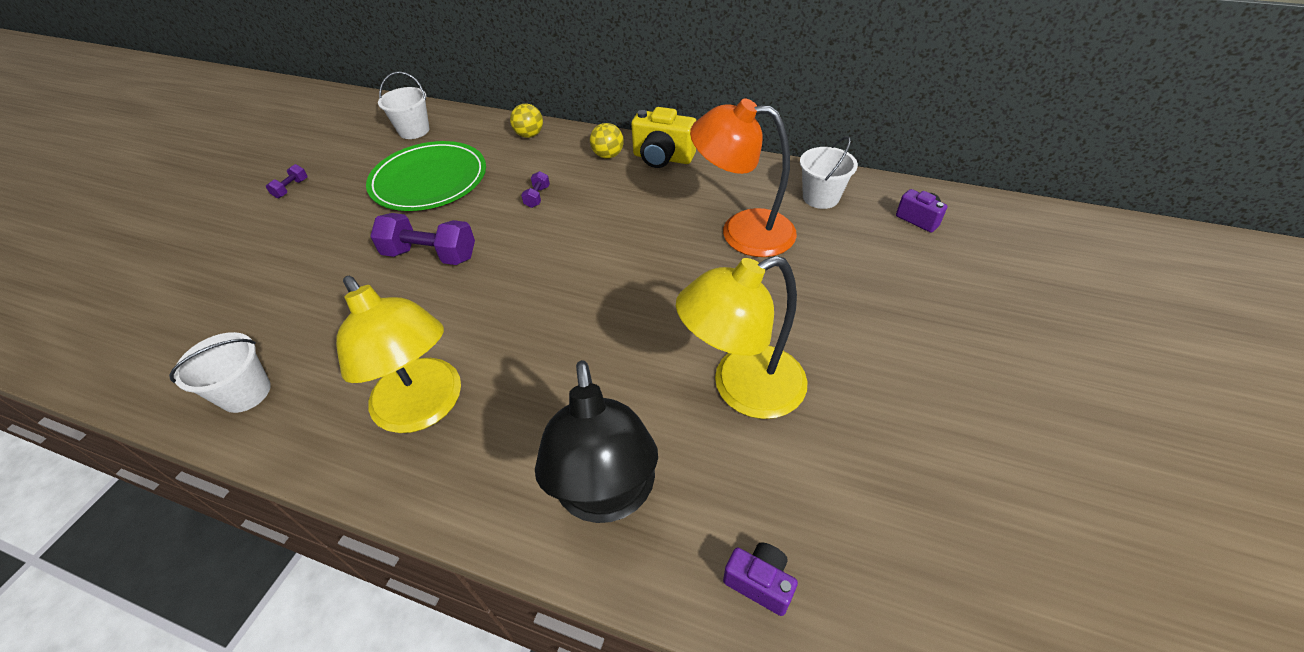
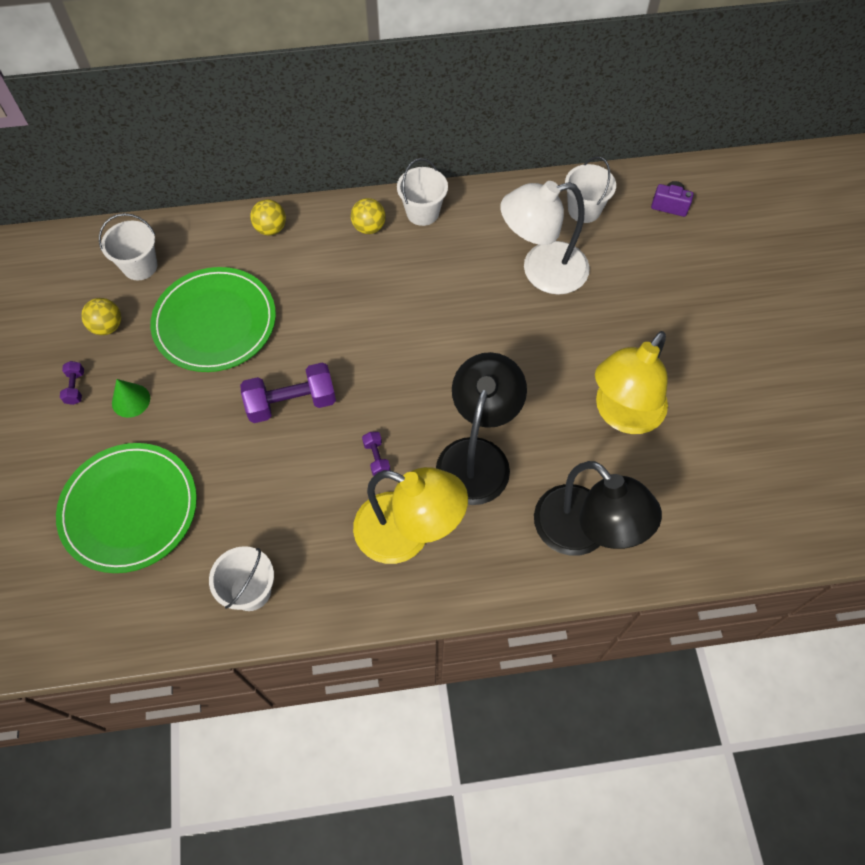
camera: 30 degrees left, 15 degrees up
purple dumbbell [521,171,550,208] -> purple dumbbell moved to [362,432,390,476]
yellow camera [631,107,696,168] -> white bucket [397,158,448,226]
orange lamp [690,98,797,257] -> white lamp [500,181,590,295]
purple camera [723,542,798,616] -> none
none -> green plate [56,443,197,573]
none -> yellow ball [81,298,121,335]
none -> green cone [112,379,150,418]
none -> black lamp [436,352,527,505]

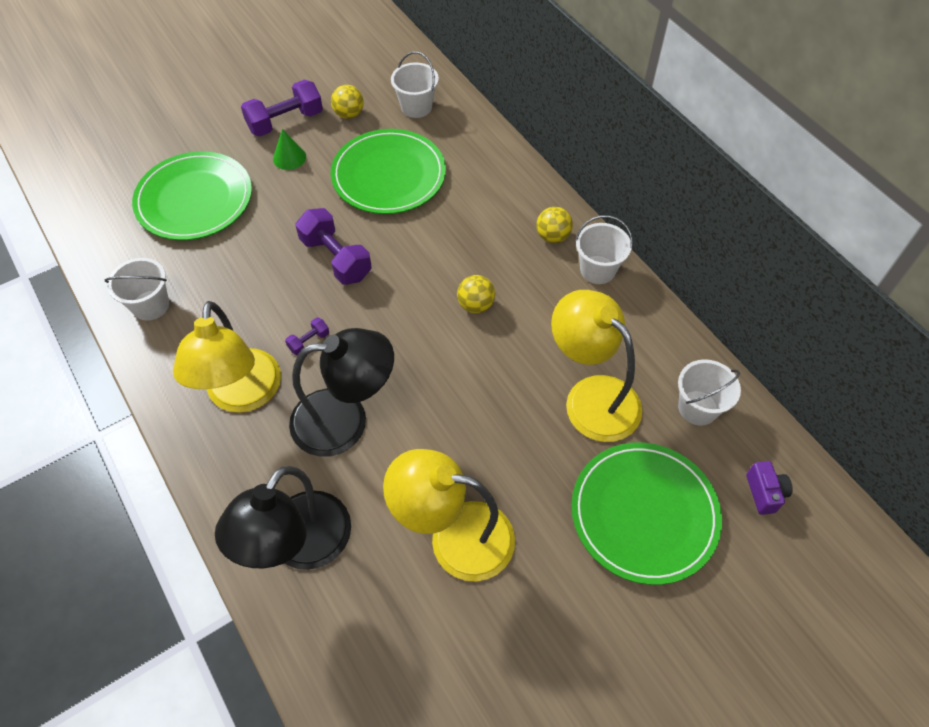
camera: 65 degrees right, 5 degrees down
purple dumbbell [60,361,84,405] -> purple dumbbell [241,79,323,137], size x2.12
yellow ball [250,199,286,235] -> yellow ball moved to [457,275,495,313]
white lamp [500,181,590,295] -> yellow lamp [551,290,642,442]
none -> green plate [571,442,722,585]

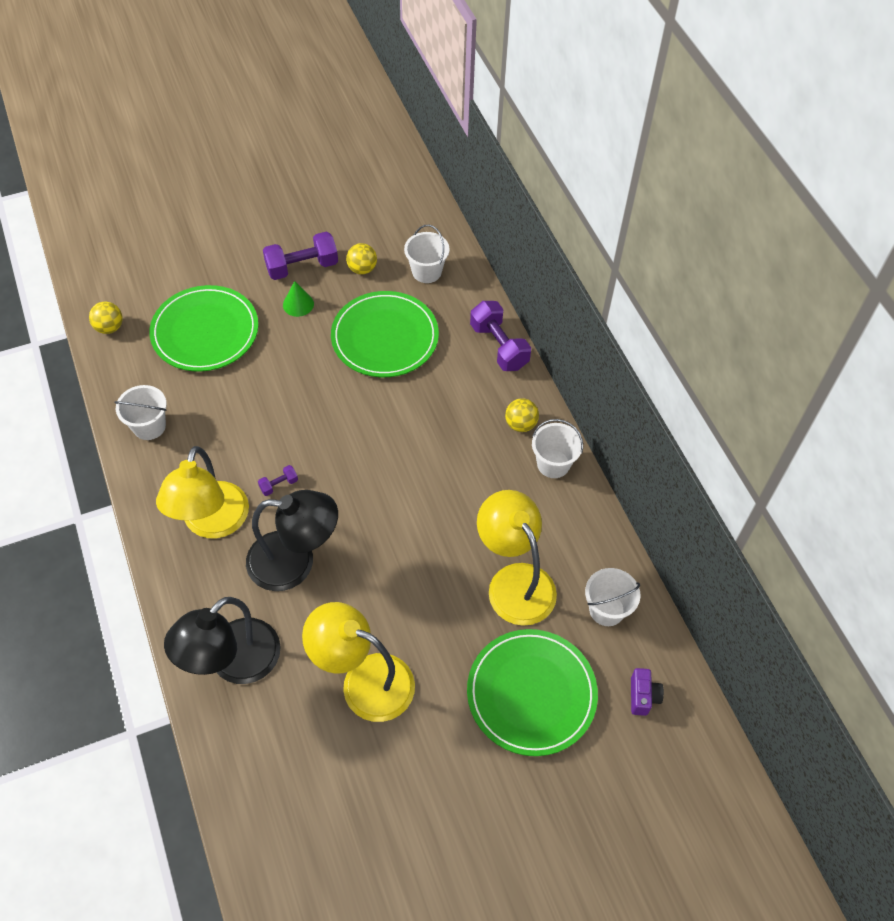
camera: 10 degrees right, 0 degrees up
purple dumbbell [295,208,372,285] -> purple dumbbell moved to [470,301,531,371]
yellow ball [457,275,495,313] -> yellow ball moved to [89,302,123,334]

